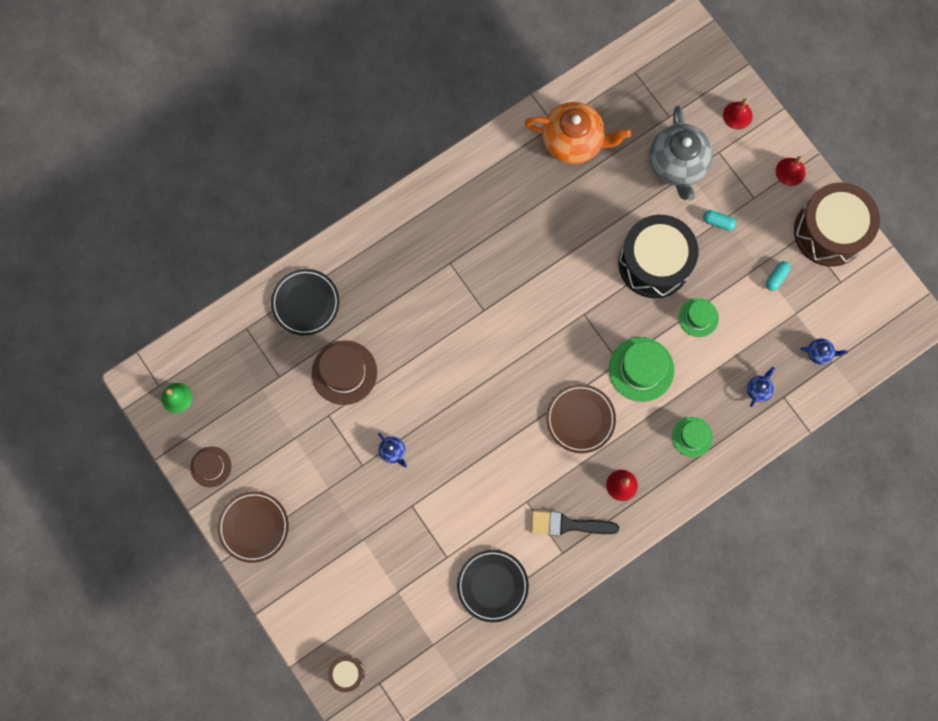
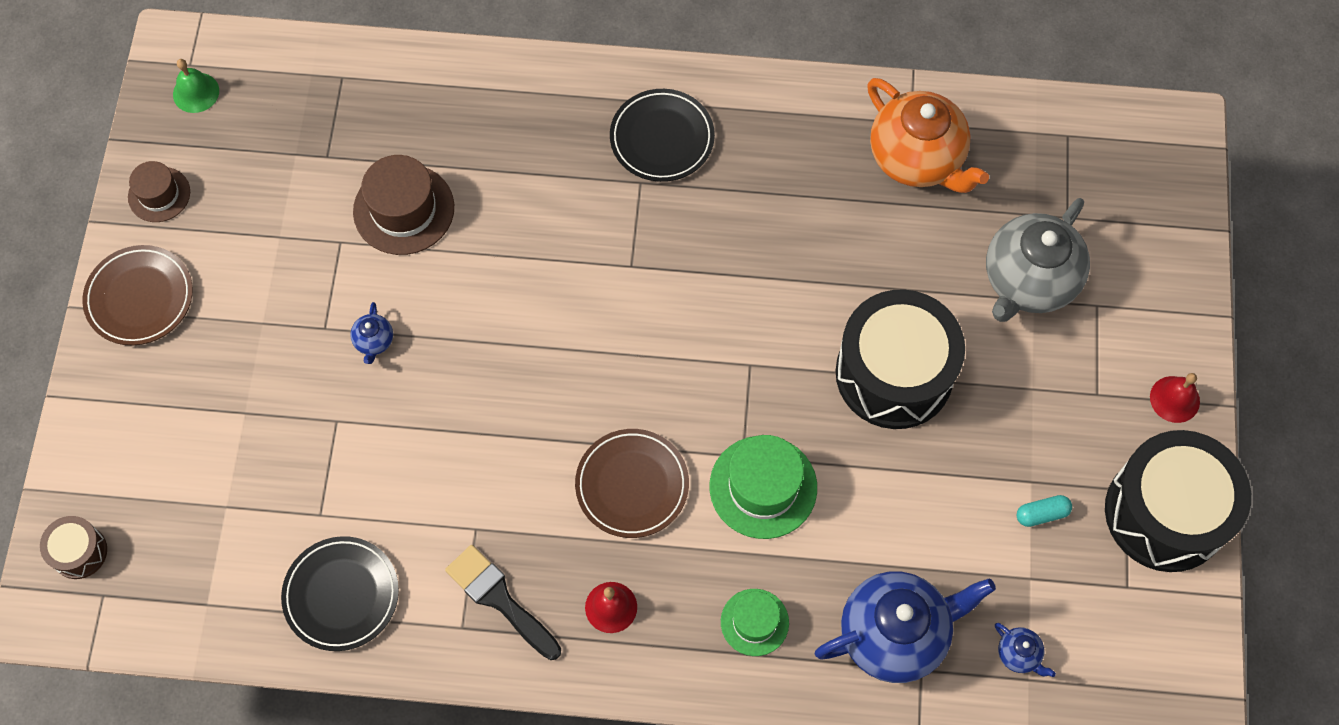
camera: 40 degrees right, 10 degrees down
black plate [271,269,340,336] -> black plate moved to [610,89,715,182]
green hat [679,298,719,337] -> none
turquoise capsule [703,210,736,231] -> none
red bell [723,98,753,130] -> none
blue teapot [747,367,775,407] -> blue teapot [814,571,996,683], size x2.43
brown drum [794,183,880,267] -> black drum [1105,430,1251,572]

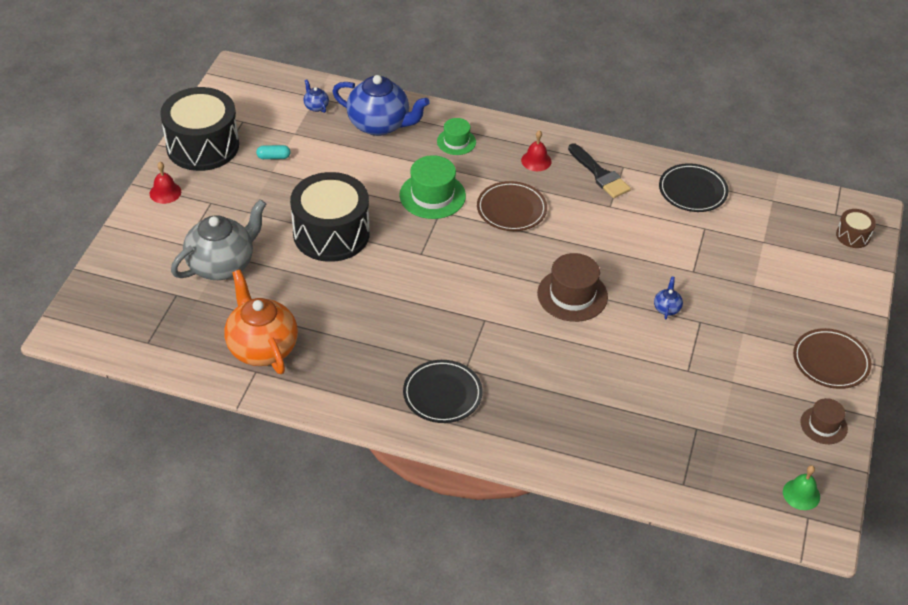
camera: 170 degrees left, 20 degrees down
brown hat [353,155,454,255] -> brown hat moved to [537,253,608,322]
blue teapot [814,571,996,683] -> blue teapot turned 150 degrees counterclockwise [332,75,430,136]

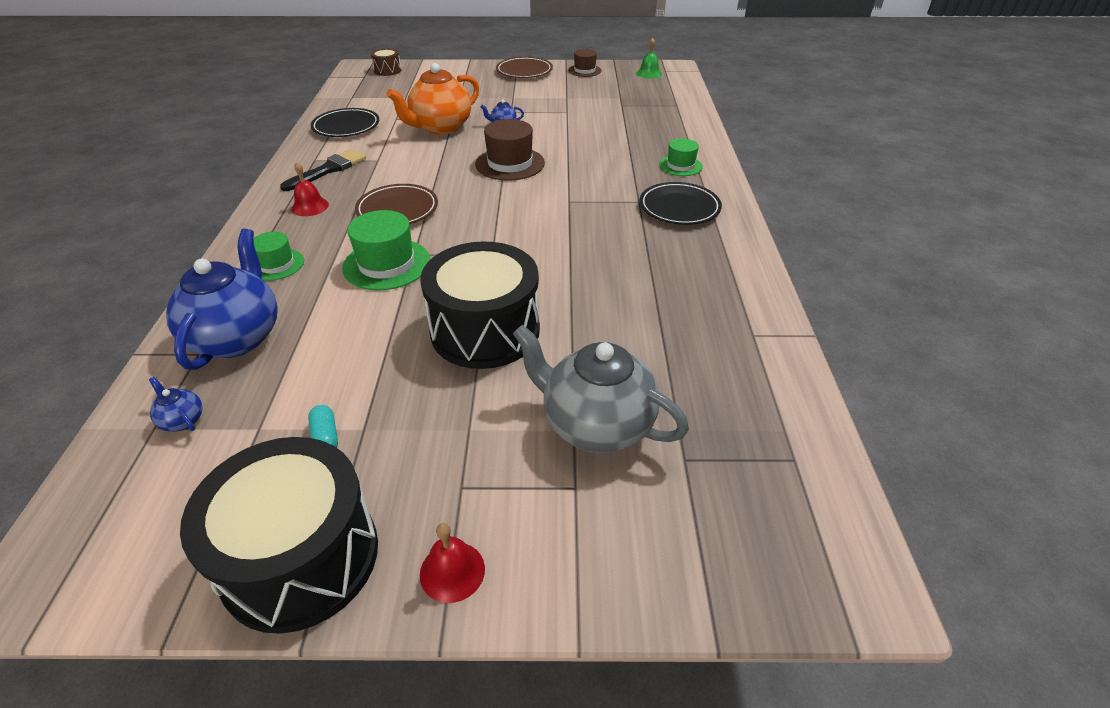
camera: 105 degrees left, 5 degrees down
orange teapot [224,270,298,374] -> orange teapot moved to [387,63,479,135]
blue teapot [303,79,329,113] -> blue teapot turned 90 degrees clockwise [149,377,203,432]
none -> green hat [659,138,703,176]

